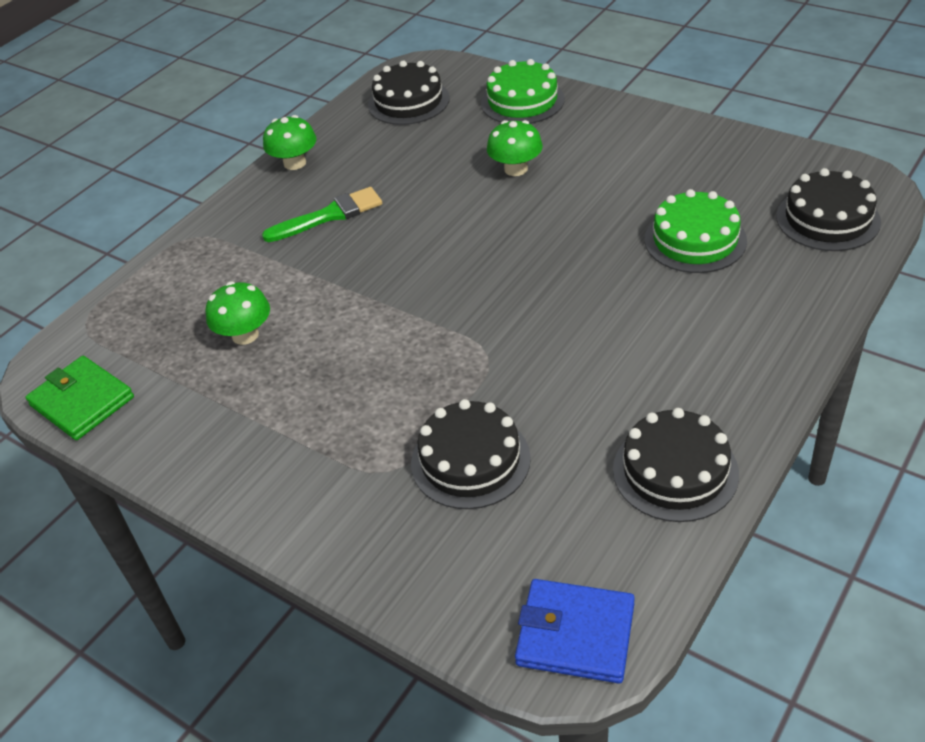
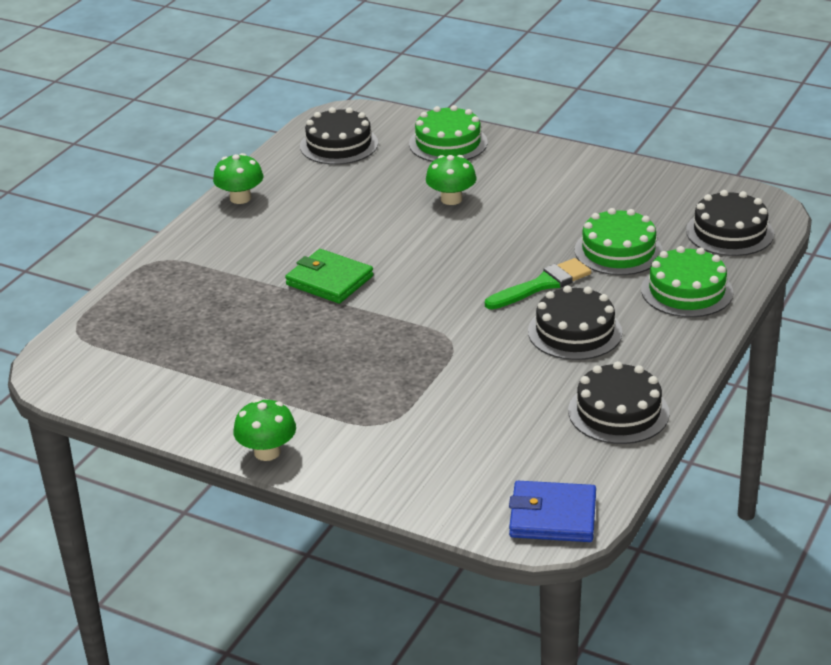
camera: 10 degrees left, 10 degrees down
green wallet [25,356,134,440] -> green wallet moved to [285,249,374,304]
green mushroom [206,281,270,345] -> green mushroom moved to [233,399,296,461]
green brush [262,187,382,242] -> green brush moved to [485,258,591,309]
black cake [411,399,531,509] -> black cake moved to [528,285,622,360]
none -> green cake [641,246,733,317]

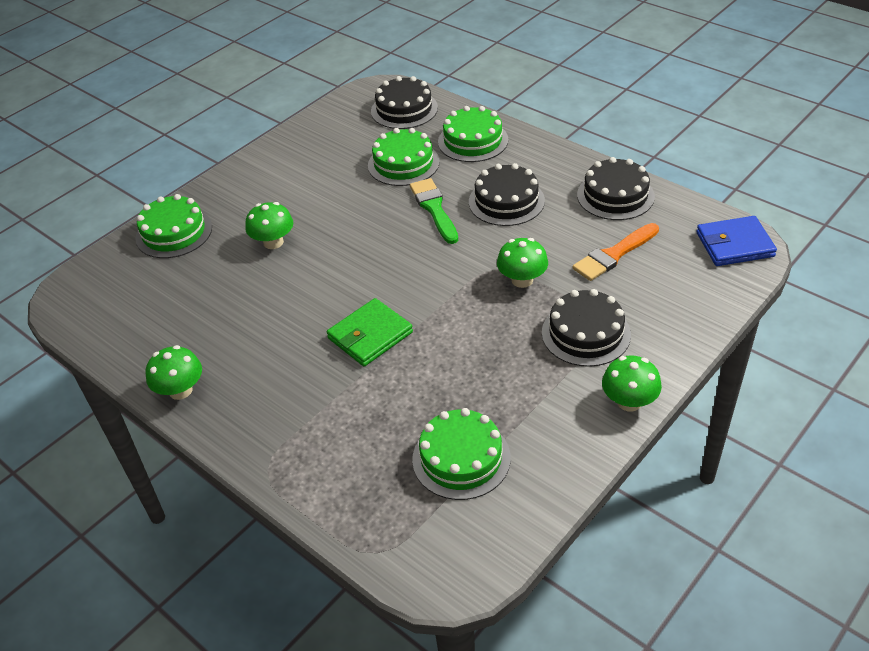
camera: 75 degrees left, 10 degrees up
black cake [300,107,378,165] -> black cake moved to [542,289,631,367]
blue wallet [509,481,596,542] -> blue wallet turned 60 degrees clockwise [696,216,777,266]
none -> green cake [412,408,511,500]
none -> green mushroom [497,238,548,288]
none -> orange brush [572,223,659,281]

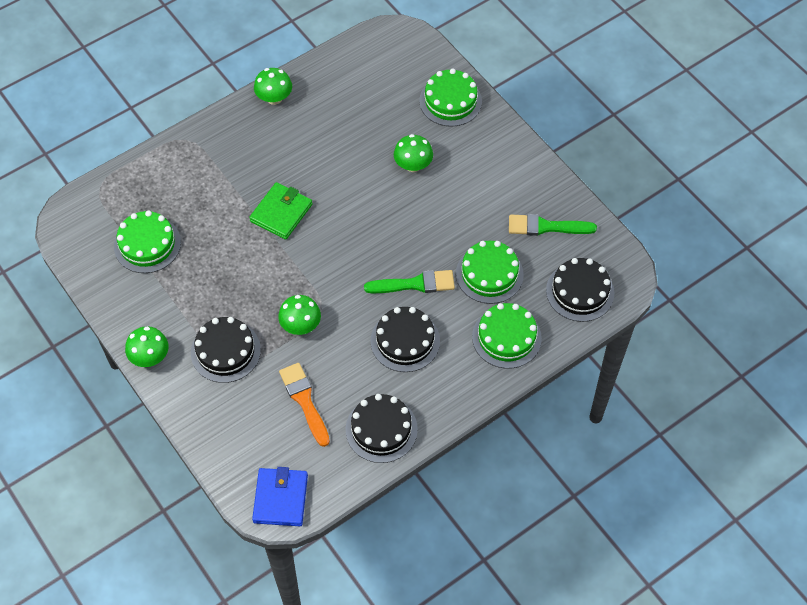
camera: 100 degrees right, 15 degrees up
green wallet [327,298,413,366] -> green wallet turned 60 degrees clockwise [249,182,312,240]
none -> green brush [509,214,597,236]

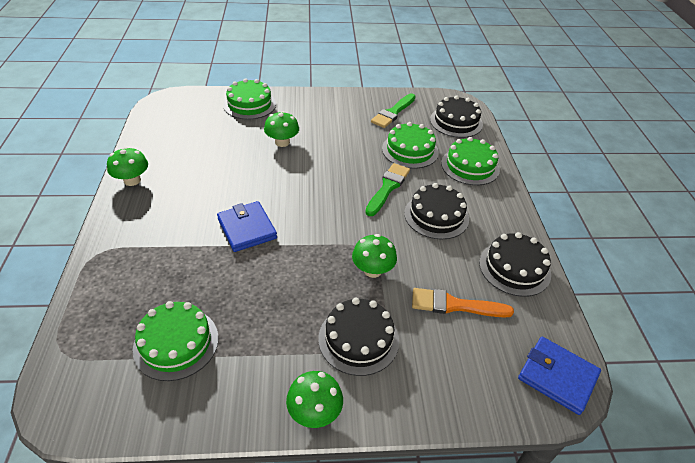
camera: 60 degrees left, 15 degrees down
green wallet [249,182,312,240] -> blue wallet [217,201,277,252]

